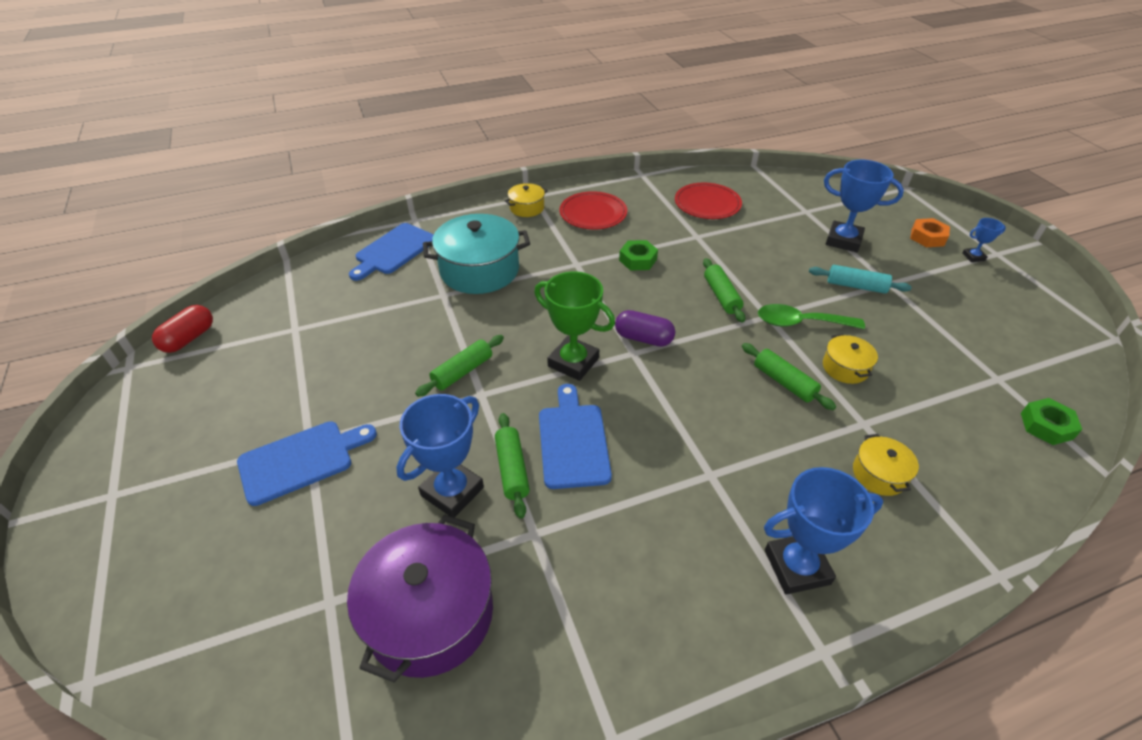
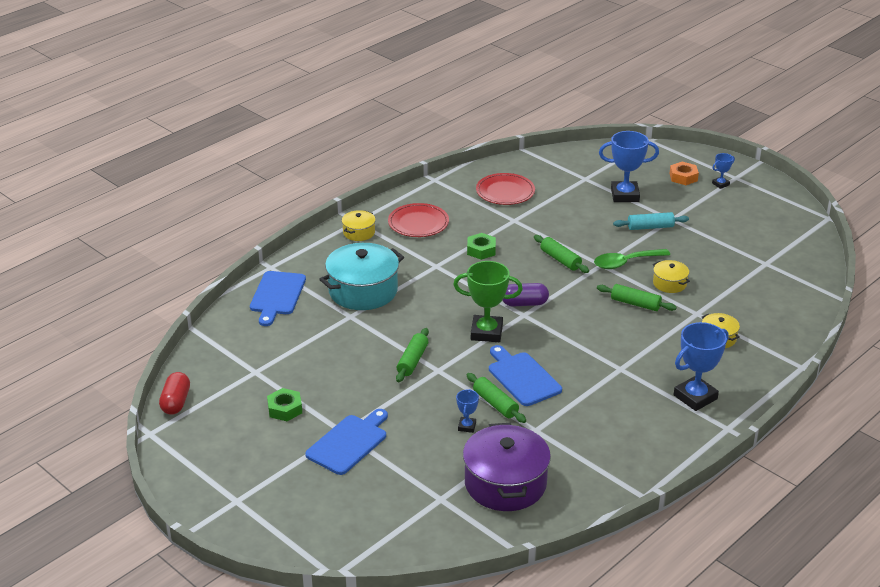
camera: 25 degrees left, 10 degrees down
blue trophy [396,394,484,518] -> blue trophy [456,389,479,433], size x0.49
green nut [1021,398,1082,445] -> green nut moved to [267,388,302,421]

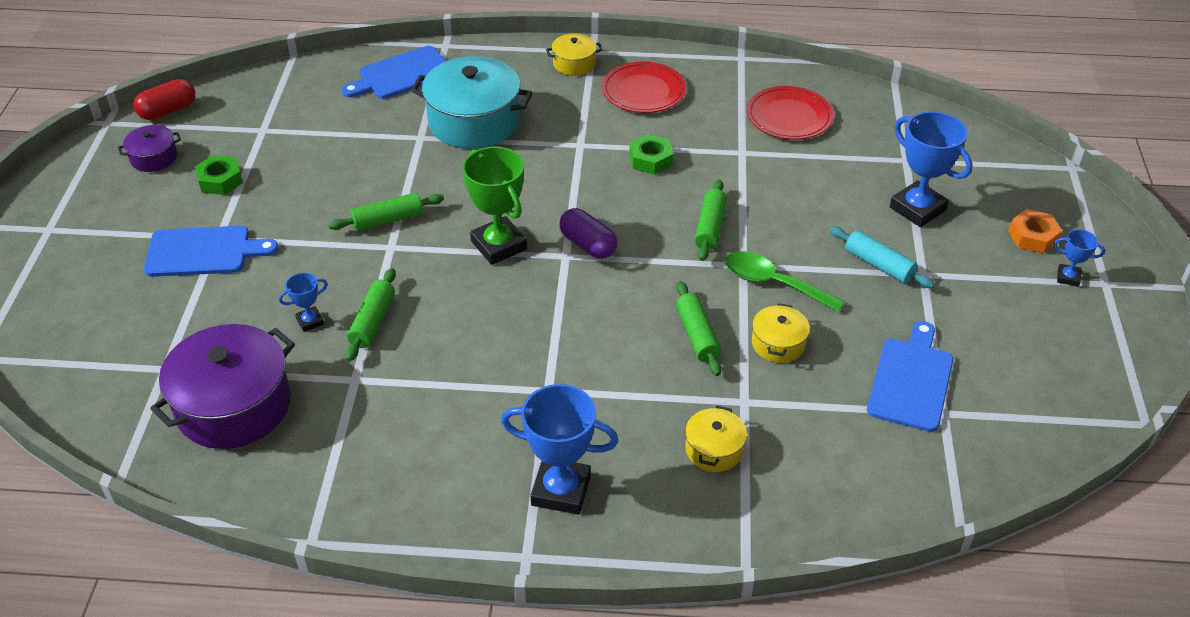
camera: 50 degrees right, 10 degrees up
blue cutting board [489,345,562,406] -> blue cutting board moved to [867,321,953,432]
none -> purple pot [118,125,181,172]

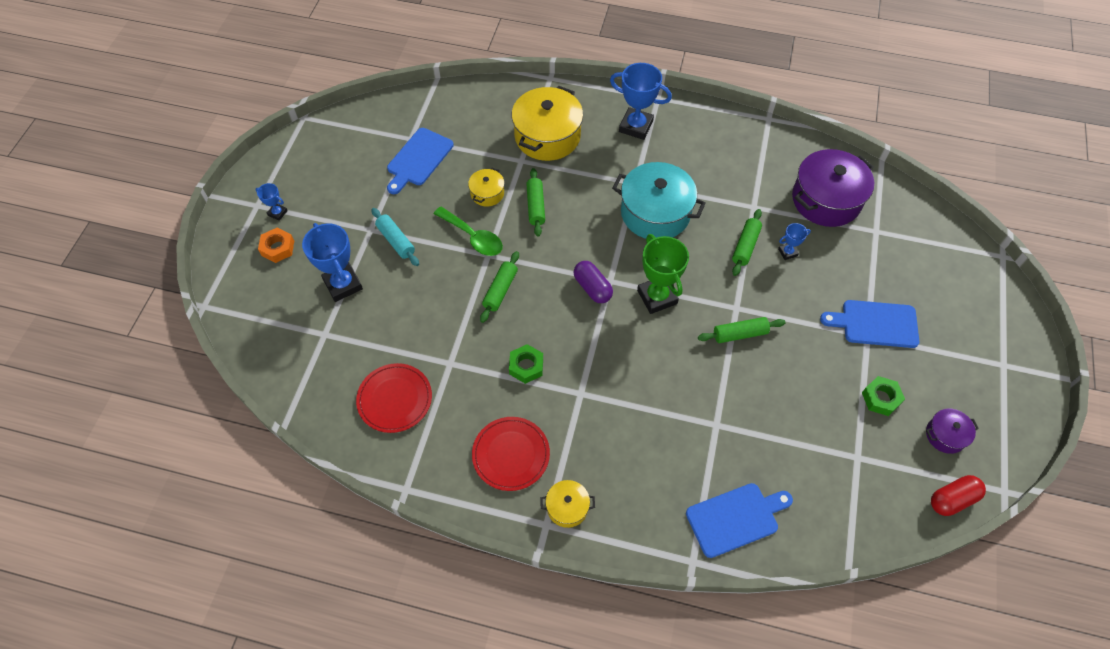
camera: 170 degrees left, 15 degrees up
turquoise pot [411,56,533,149] -> turquoise pot moved to [612,162,706,239]
yellow pot [685,406,747,472] -> yellow pot [512,86,583,161], size x2.03

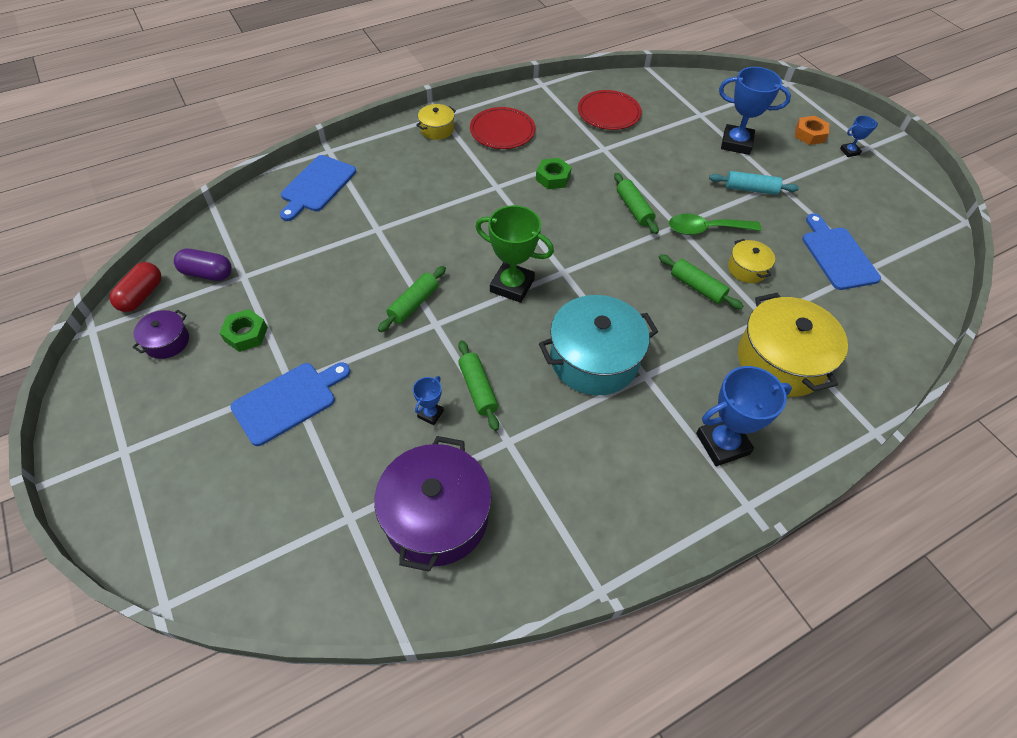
camera: 135 degrees right, 5 degrees down
purple capsule [574,261,613,303] -> purple capsule moved to [174,249,232,281]

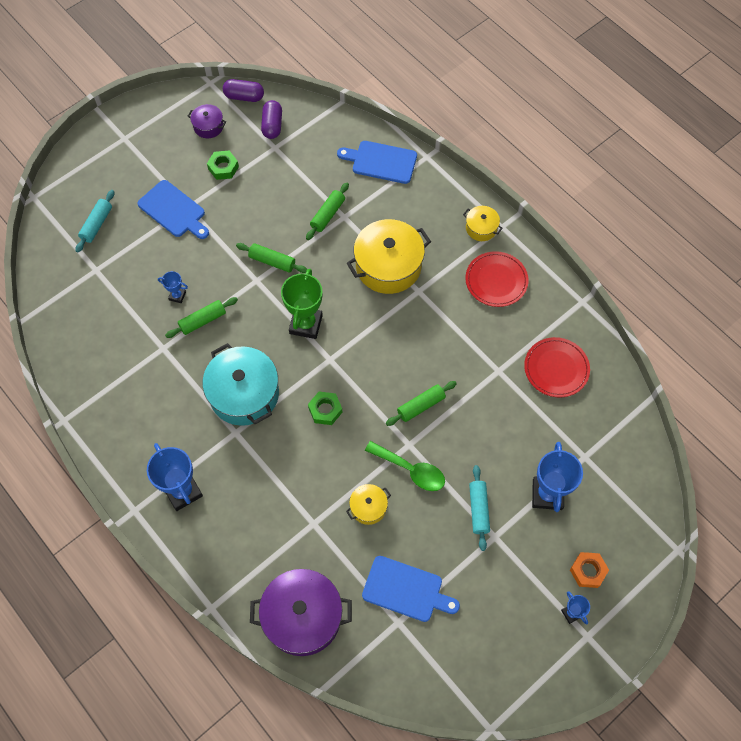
camera: 80 degrees right, 10 degrees up
red capsule [109,262,161,312] -> purple capsule [223,79,264,102]
purple pot [374,436,492,572] -> purple pot moved to [250,569,352,656]
green nut [536,158,572,189] -> green nut moved to [308,391,342,425]
green rolling pin [659,254,743,309] -> green rolling pin moved to [306,183,349,240]
green spoon [669,214,761,235] -> green spoon turned 135 degrees clockwise [365,441,445,491]
yellow pot [738,293,848,397] -> yellow pot moved to [347,219,431,294]
blue cutting board [802,214,881,290] -> blue cutting board turned 45 degrees clockwise [362,556,460,622]
none -> turquoise rolling pin [75,190,114,252]

